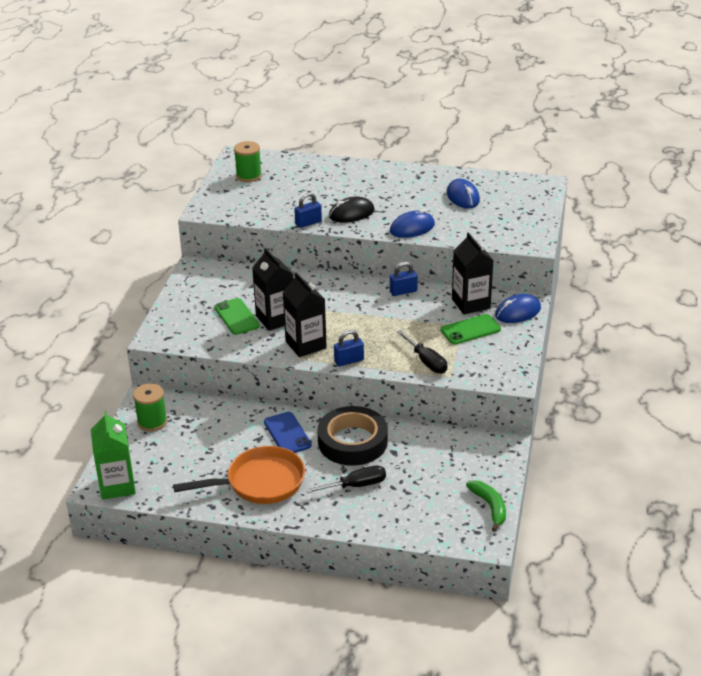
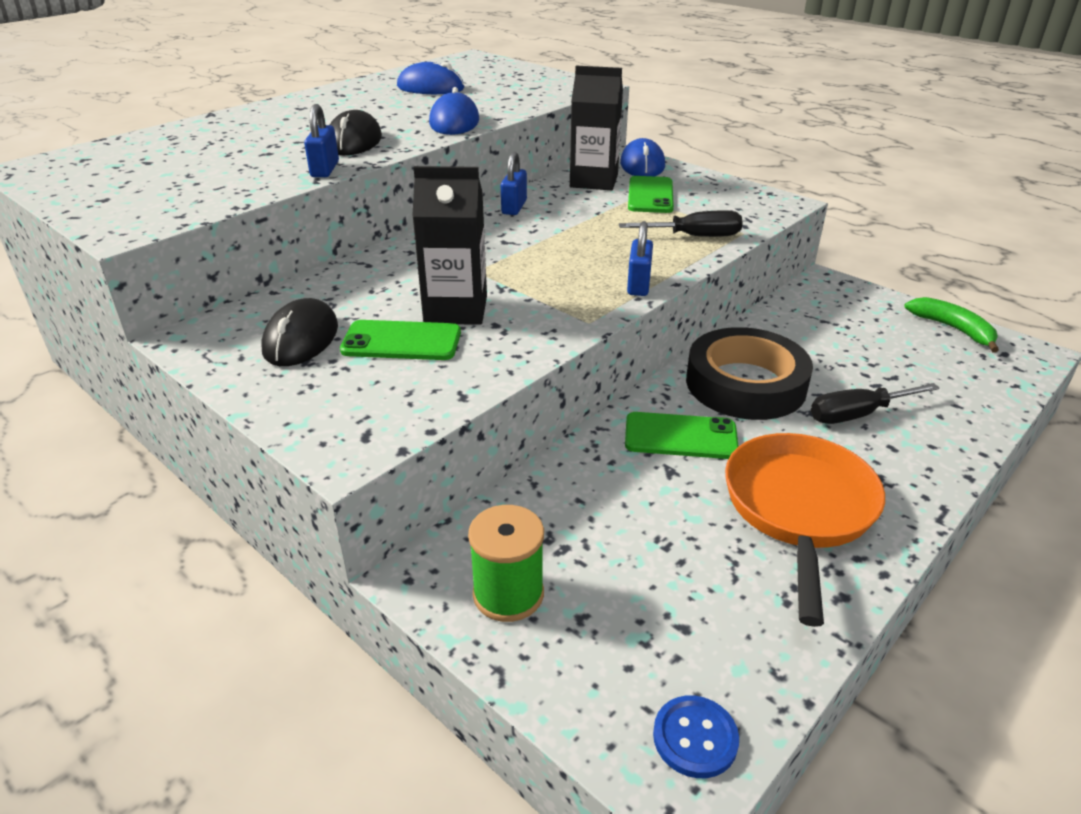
camera: 60 degrees left, 0 degrees up
green carton [91,411,136,500] -> blue button [653,695,739,778]
green spool [234,141,262,182] -> none
blue phone [264,412,312,453] -> green phone [625,412,739,459]
black carton [283,272,327,357] -> none
black screwdriver [305,465,386,493] -> black screwdriver turned 120 degrees counterclockwise [811,383,940,424]
green banana [466,480,506,532] -> green banana turned 45 degrees clockwise [904,297,999,353]
none -> black mouse [262,298,338,366]

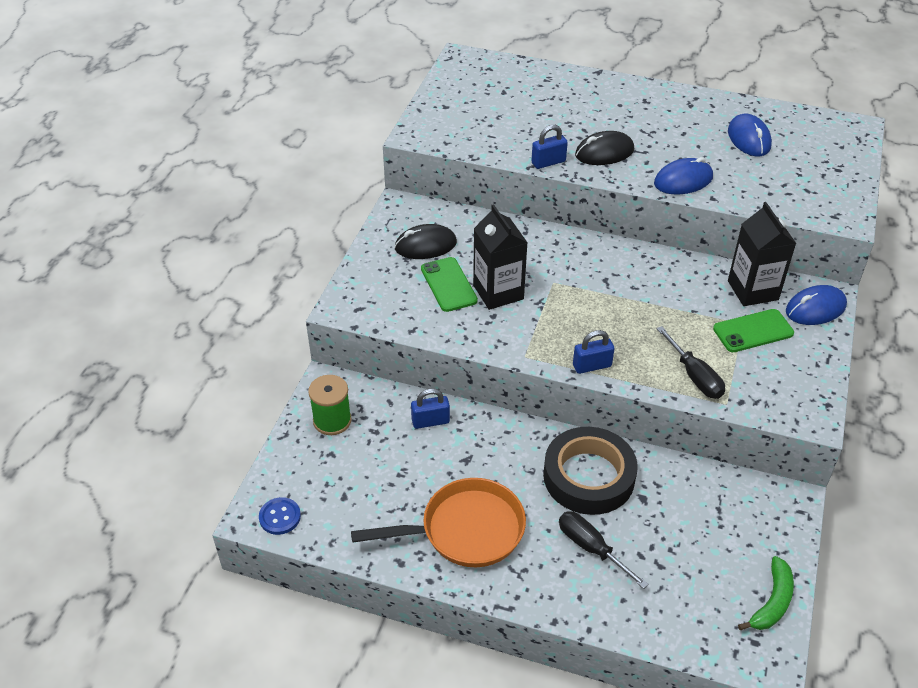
camera: 65 degrees right, 10 degrees up
blue padlock [501,152,527,215] -> blue padlock moved to [411,388,450,429]
green phone [625,412,739,459] -> none

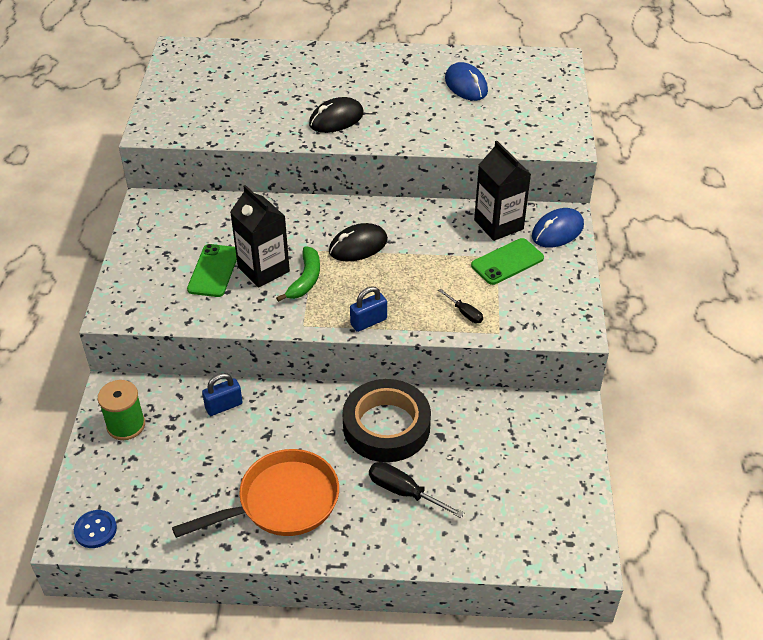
camera: 15 degrees left, 0 degrees up
black mouse [394,224,457,259] -> black mouse moved to [329,223,388,261]
green phone [421,257,478,312] -> green phone turned 45 degrees clockwise [187,244,237,297]
blue padlock [532,125,568,169] -> none
blue mouse [654,157,713,194] -> none
black screwdriver [656,326,725,399] -> black screwdriver [438,288,483,323], size x0.61
green banana [738,556,794,630] -> green banana moved to [276,246,320,302]

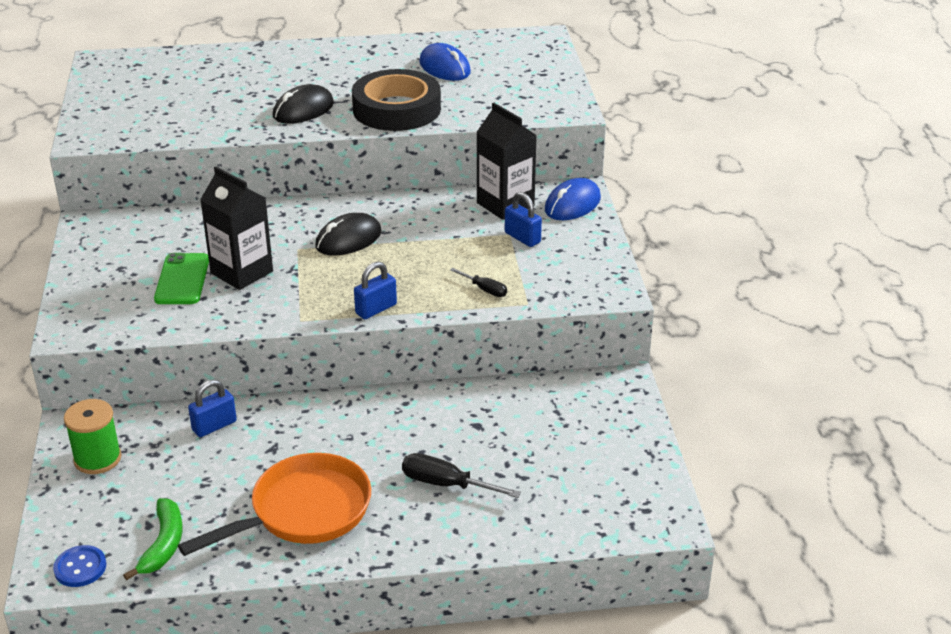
camera: 10 degrees left, 10 degrees down
green banana [276,246,320,302] -> green banana moved to [123,498,182,580]
black tape [342,379,431,462] -> black tape moved to [352,69,441,131]
green phone [471,238,544,285] -> blue padlock [505,192,542,247]

